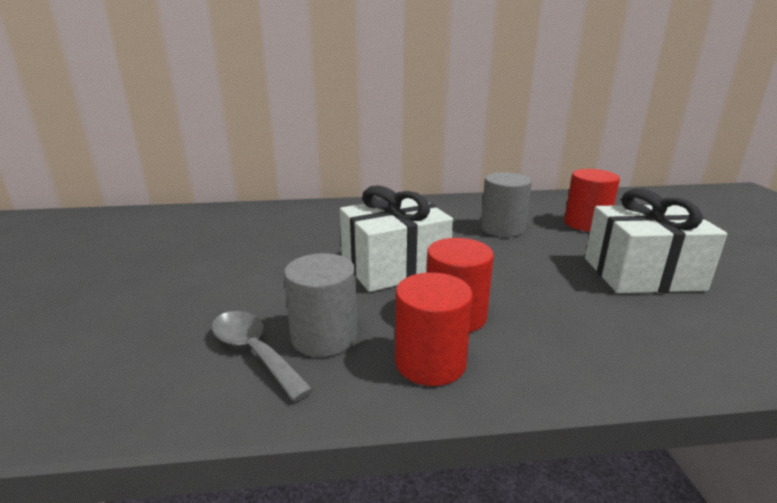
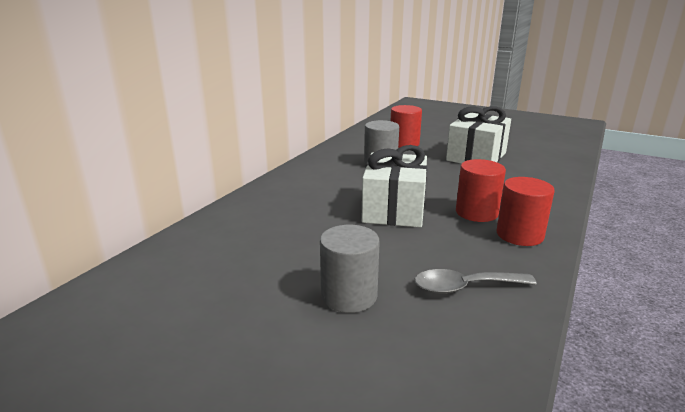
camera: 55 degrees left, 0 degrees up
grey cylinder [284,253,357,357] -> grey cylinder moved to [320,225,380,313]

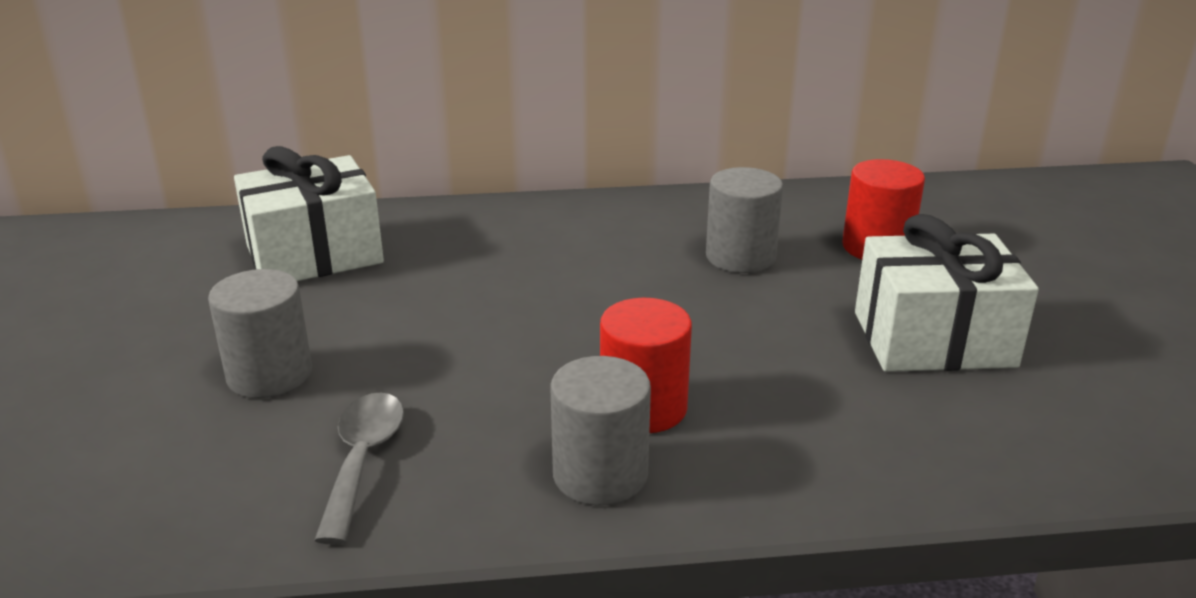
camera: 55 degrees right, 5 degrees up
white gift [361,145,427,227] -> white gift moved to [234,146,384,281]
grey spoon [415,269,537,294] -> grey spoon turned 45 degrees clockwise [314,392,404,545]
red cylinder [496,177,555,246] -> grey cylinder [551,356,651,506]

